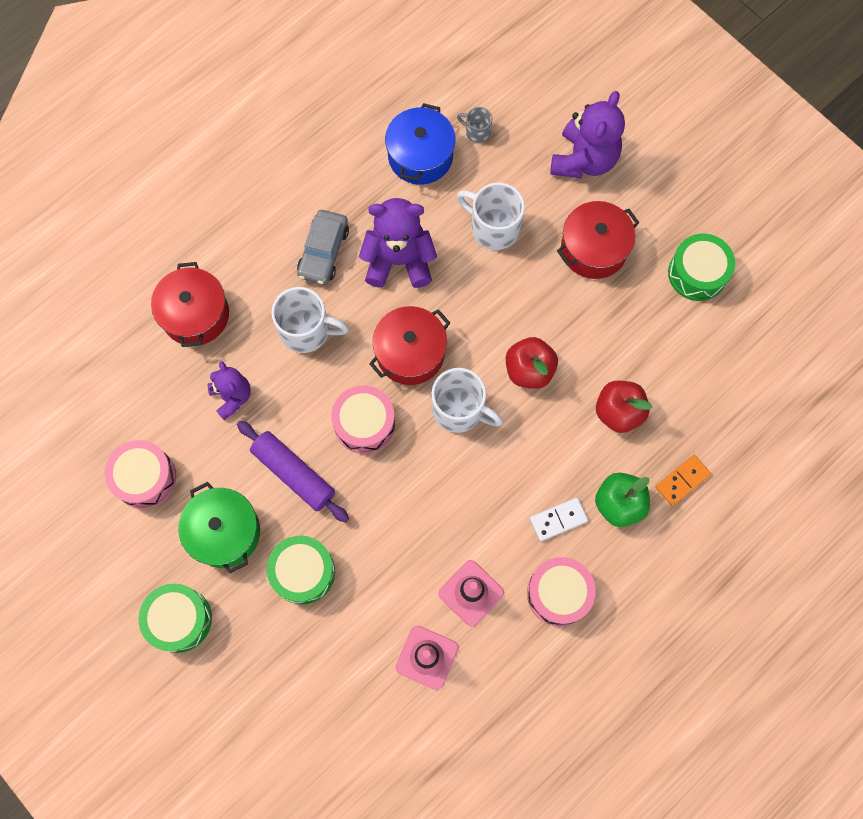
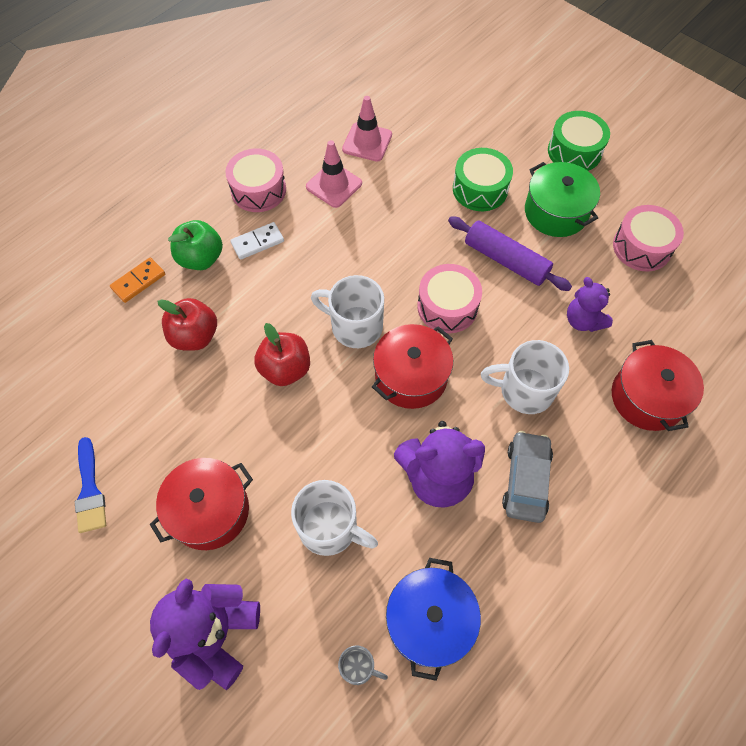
camera: 175 degrees right, 10 degrees down
green drum [668,234,735,301] -> blue brush [75,437,106,533]

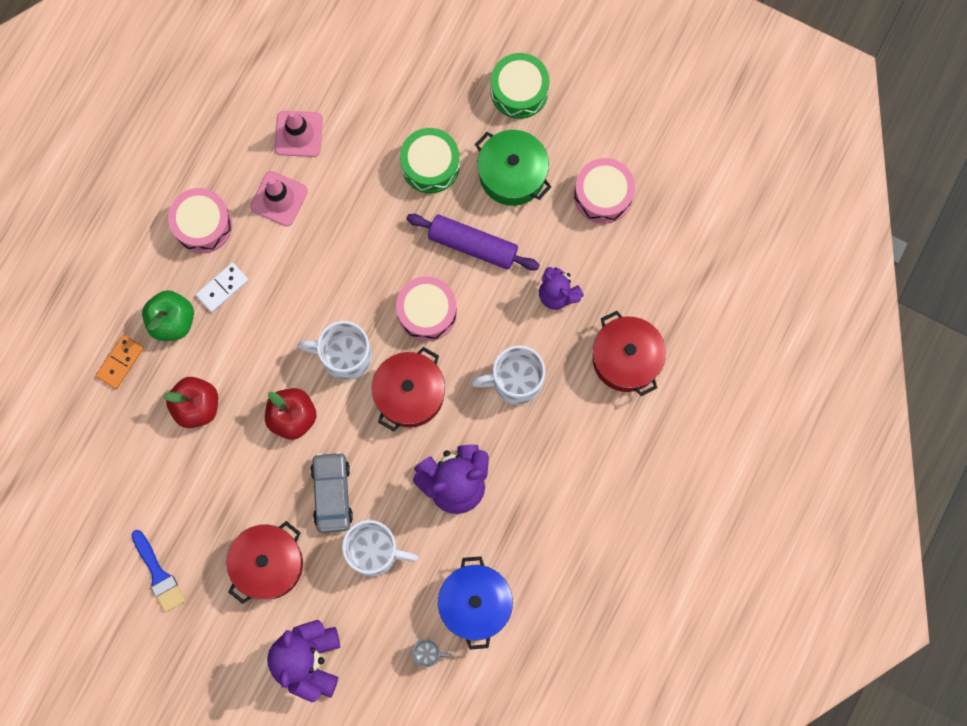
camera: 15 degrees left, 15 degrees up
grey car [502,431,553,523] -> grey car moved to [310,452,353,533]

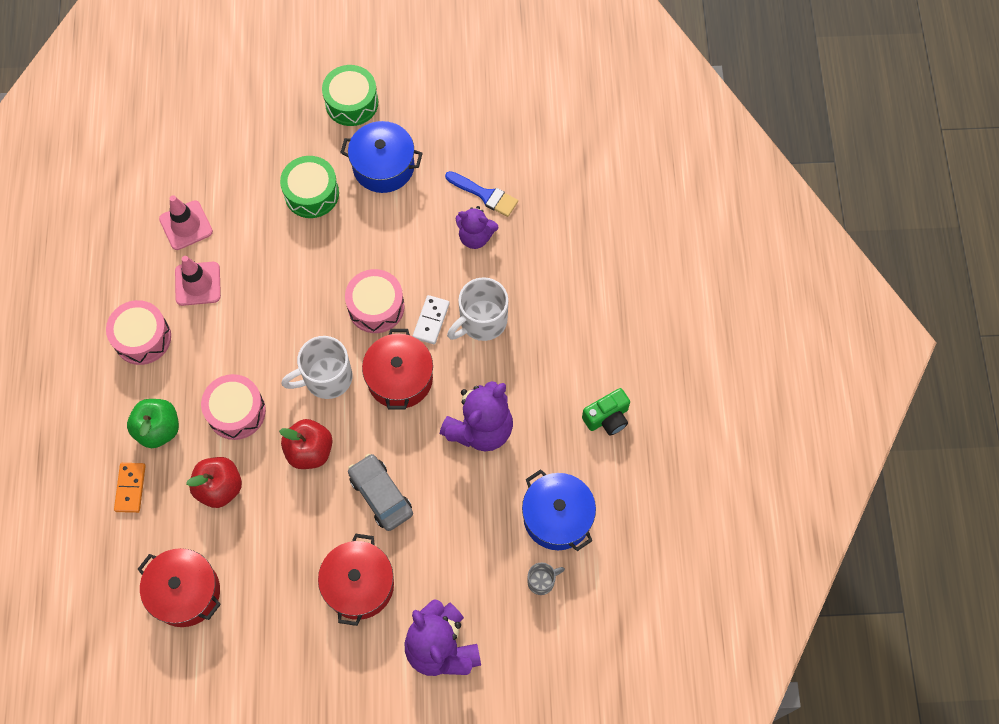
camera: 30 degrees left, 10 degrees down
blue brush [132,530,185,612] -> blue brush moved to [445,171,518,217]
white domino [195,262,248,312] -> white domino moved to [413,295,450,344]
white mug [342,520,419,576] -> none
purple rolling pin [406,214,540,270] -> none
green pot [475,130,551,206] -> blue pot [340,121,423,193]
pink drum [574,158,635,224] -> pink drum moved to [201,374,266,440]
red pot [593,311,666,396] -> red pot moved to [138,548,221,627]
none -> green camera [582,388,630,435]

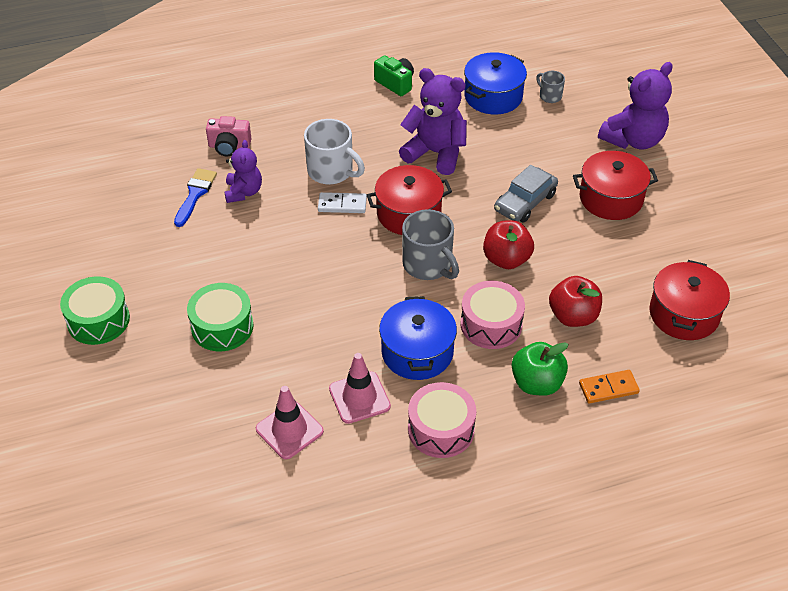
camera: 105 degrees left, 20 degrees down
white mug [281,336,353,399] -> grey mug [402,209,459,280]
blue pot [340,121,423,193] -> blue pot moved to [379,296,457,380]
pink drum [345,269,405,333] -> none
none -> pink camera [206,116,252,156]

